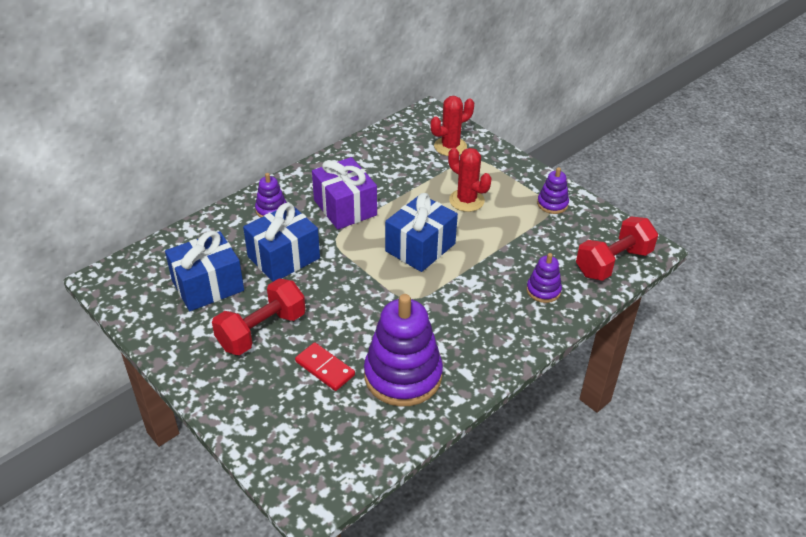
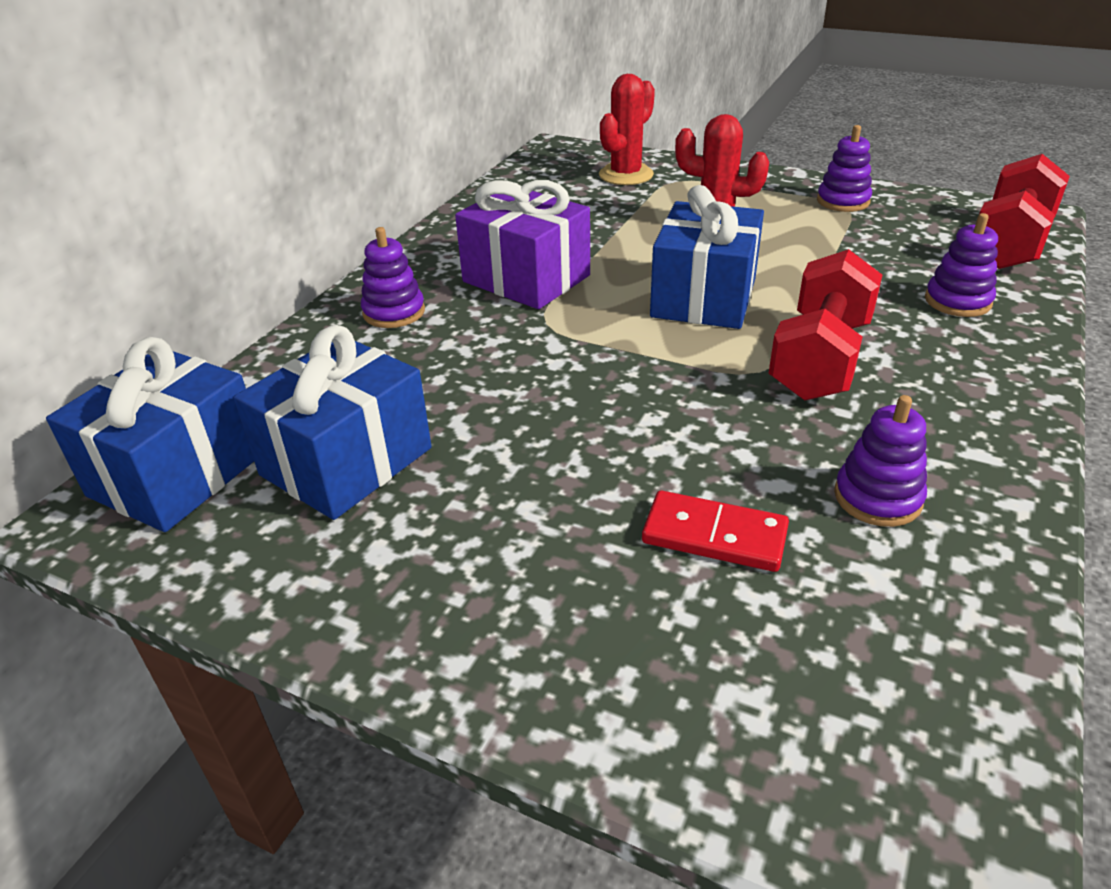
camera: 20 degrees left, 5 degrees down
red dumbbell [212,279,306,355] -> red dumbbell moved to [768,249,882,401]
blue gift [243,203,320,282] -> blue gift moved to [46,337,254,532]
purple stacking toy [364,294,443,407] -> purple stacking toy [834,395,927,527], size x0.49

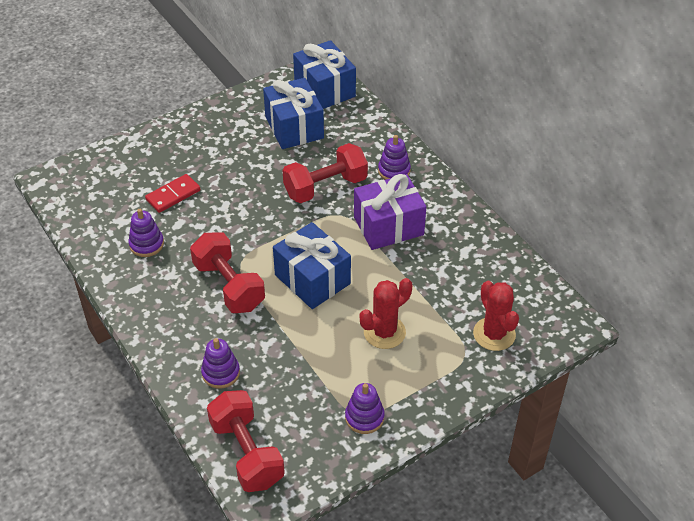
camera: 120 degrees right, 10 degrees up
none -> red dumbbell [283,143,368,203]

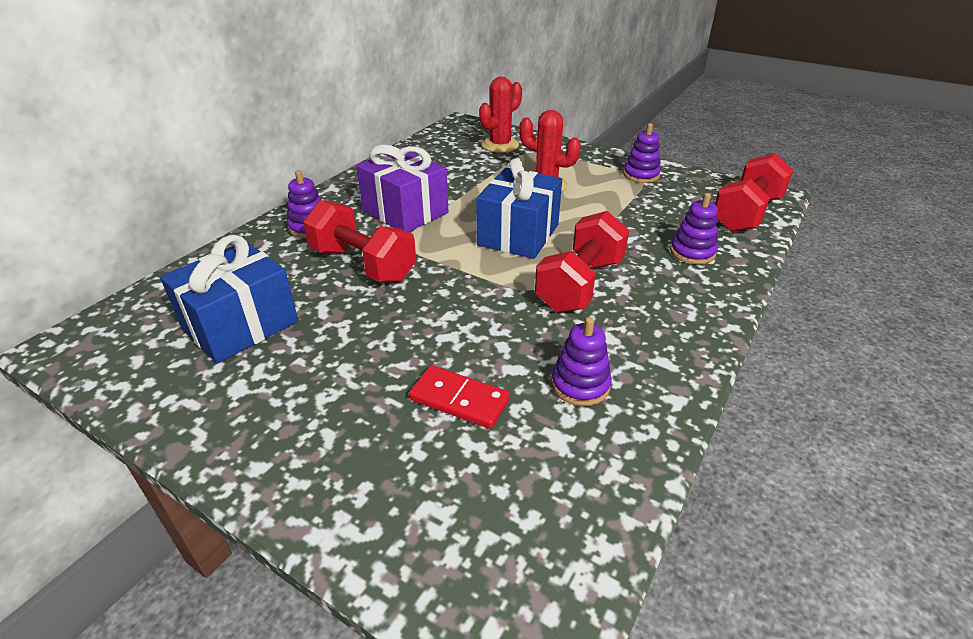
camera: 115 degrees left, 10 degrees down
blue gift [293,40,356,109] -> none

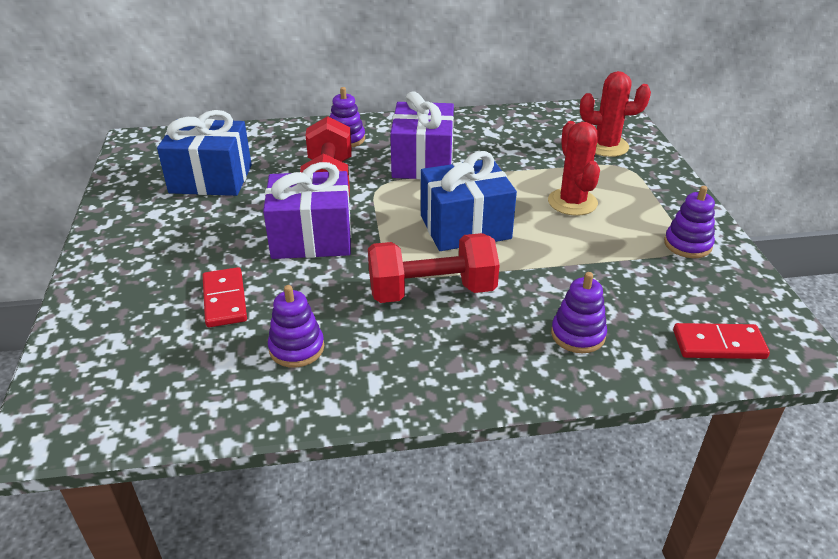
camera: 50 degrees right, 0 degrees up
red dumbbell [715,153,794,232] -> red domino [673,323,770,359]
none -> purple gift [263,162,351,259]

